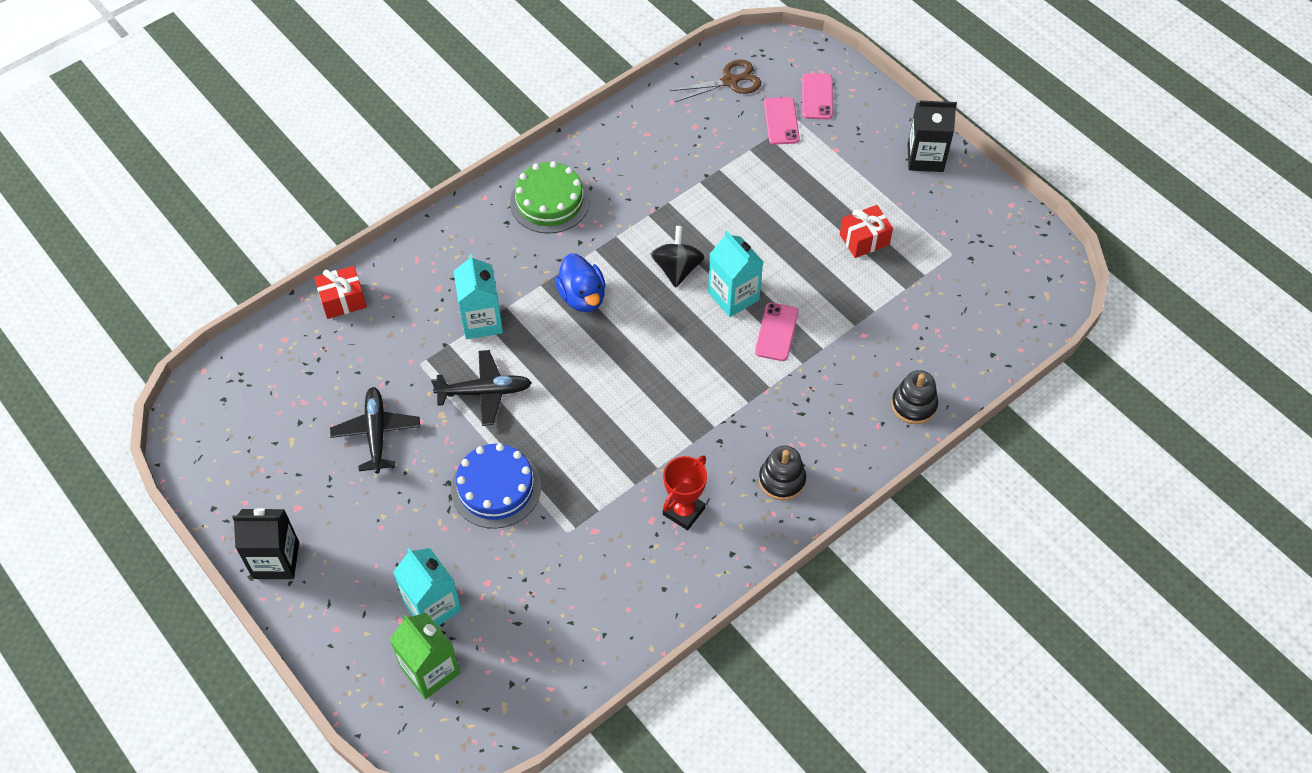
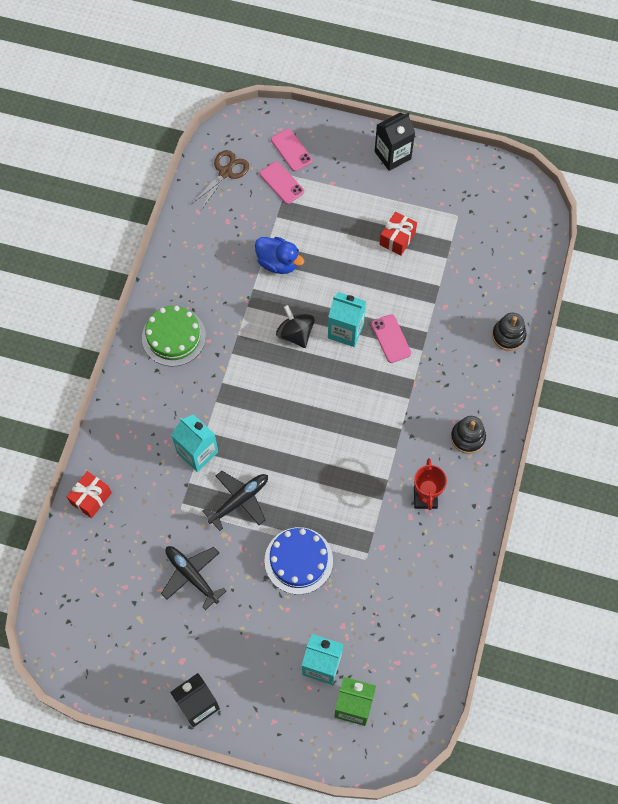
camera: 35 degrees left, 10 degrees up
blue duck [555,253,606,312] -> blue duck moved to [255,237,304,274]

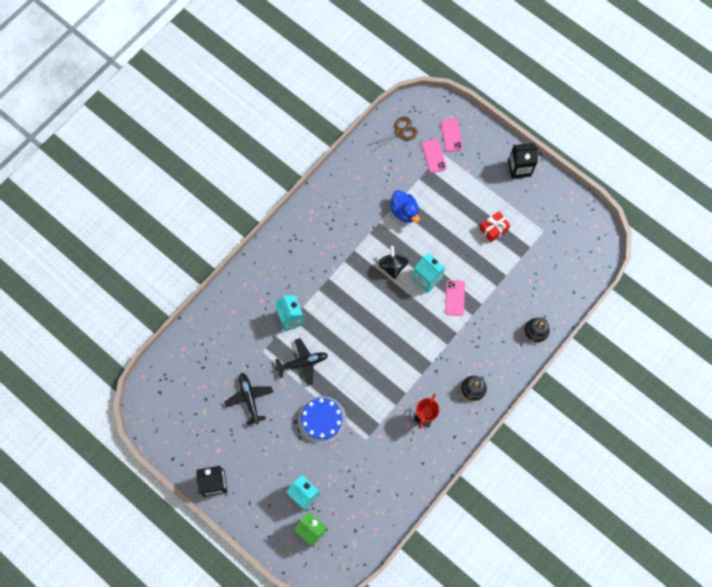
camera: 25 degrees right, 5 degrees up
red gift [67,471,112,518] -> none
green cake [142,306,206,366] -> none

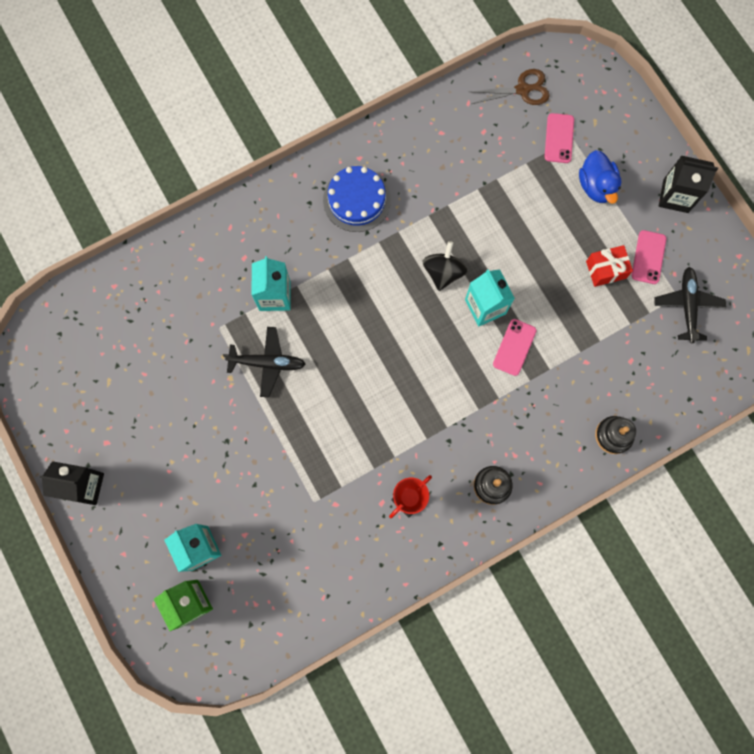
camera: 20 degrees right, 5 degrees up
black plane [224,373,273,425] -> black plane moved to [654,267,726,343]
blue cake [298,396,347,445] -> blue cake moved to [323,166,391,232]
blue duck [390,190,420,223] -> blue duck moved to [579,150,622,204]
pink phone [441,119,463,152] -> pink phone moved to [632,230,666,284]

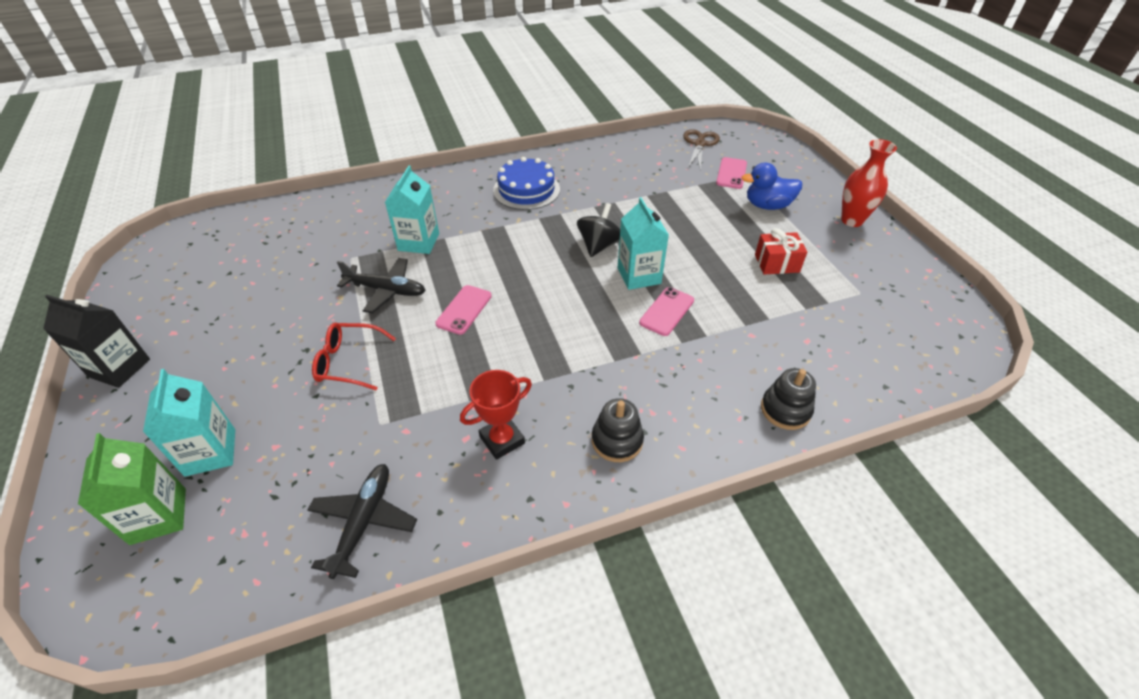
camera: 10 degrees right, 30 degrees down
brown scissors [470,69,550,105] -> brown scissors turned 75 degrees counterclockwise [683,129,720,170]
blue duck [579,150,622,204] -> blue duck turned 90 degrees clockwise [742,162,802,210]
pink phone [632,230,666,284] -> pink phone moved to [435,285,492,335]
black plane [654,267,726,343] -> black plane moved to [307,464,417,579]
black carton [659,155,718,213] -> red vase [841,139,897,227]
none -> red glasses [312,323,396,391]

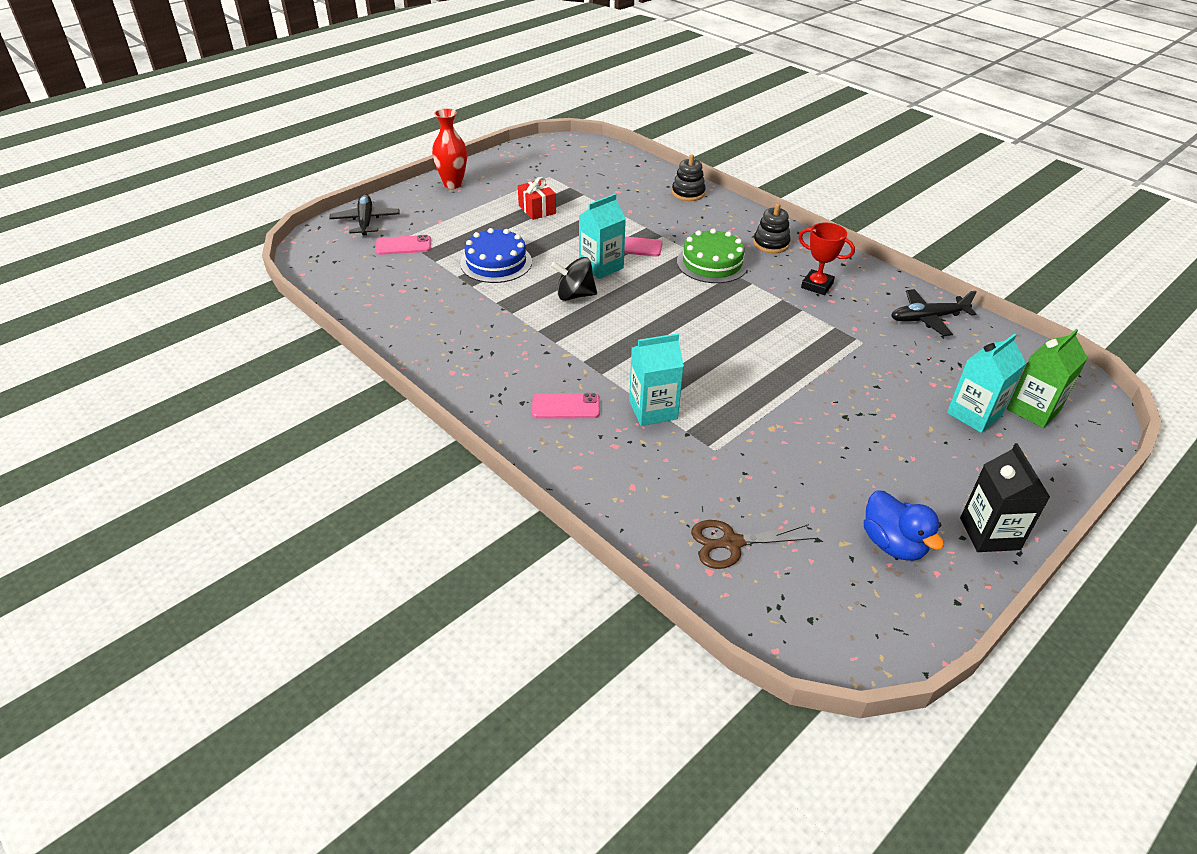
camera: 115 degrees left, 5 degrees down
red glasses [312,323,396,391] -> none
black plane [337,258,426,313] -> black plane moved to [330,194,400,235]
pink phone [435,285,492,335] -> pink phone moved to [532,393,600,419]
blue cake [493,157,560,210] -> blue cake moved to [460,228,532,283]
brown scissors [683,129,720,170] -> brown scissors moved to [691,520,816,569]
blue duck [742,162,802,210] -> blue duck moved to [864,490,944,561]
none -> green cake [677,228,748,283]

